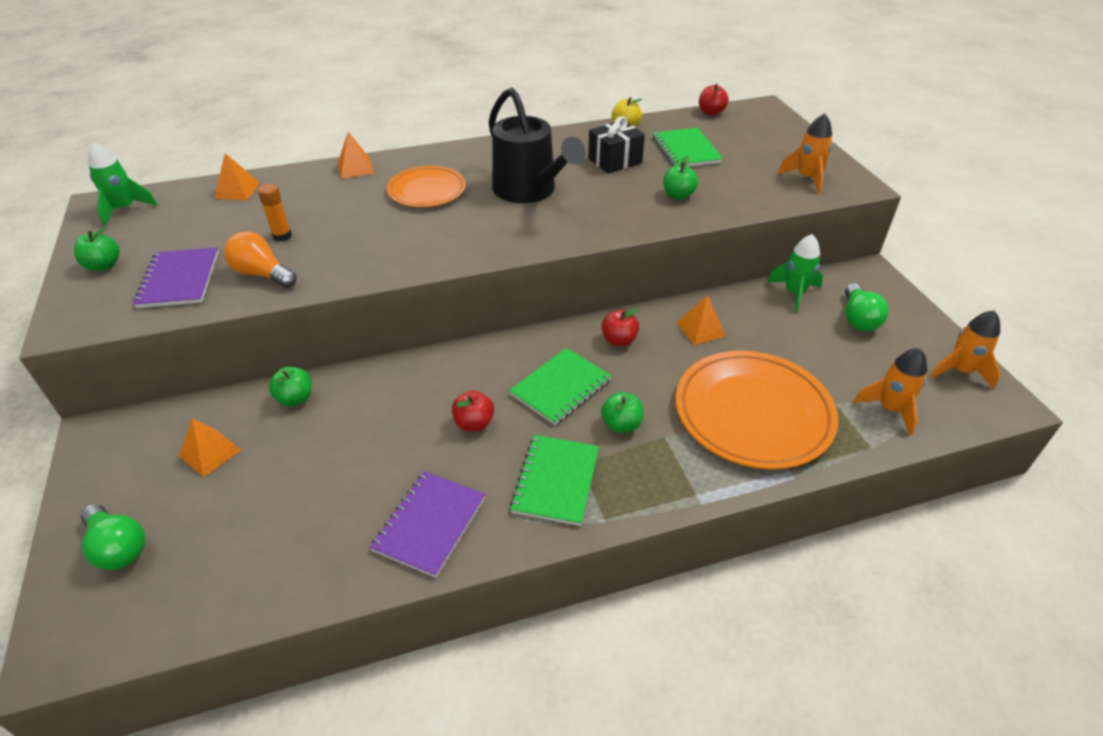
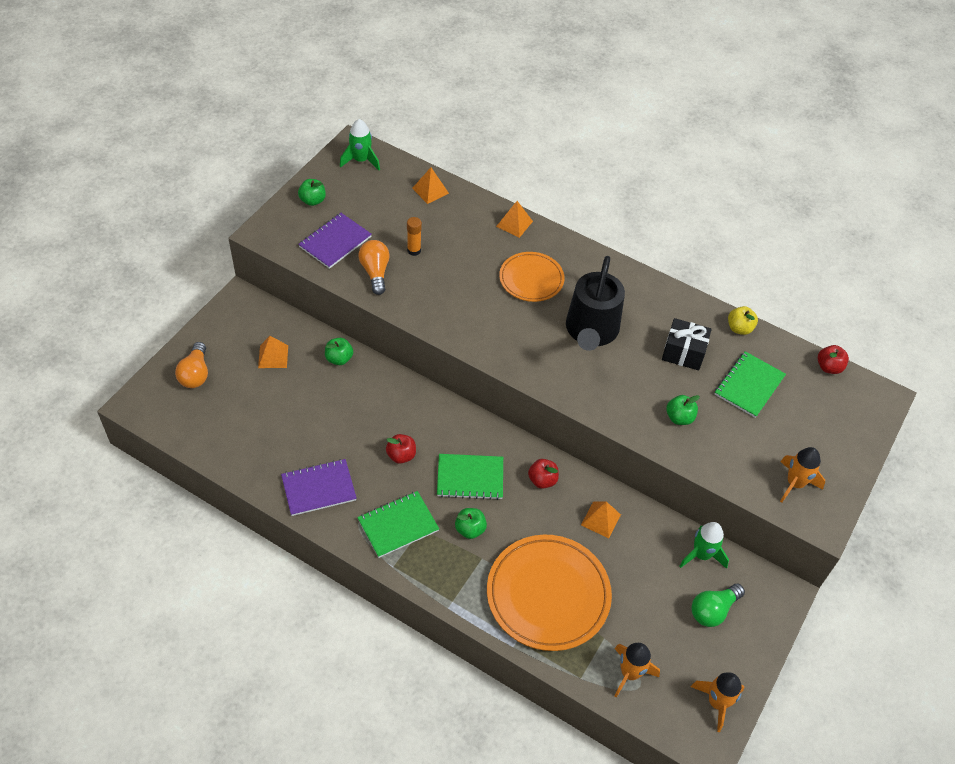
camera: 45 degrees right, 10 degrees up
green light bulb [81,504,145,570] -> orange light bulb [175,342,208,388]

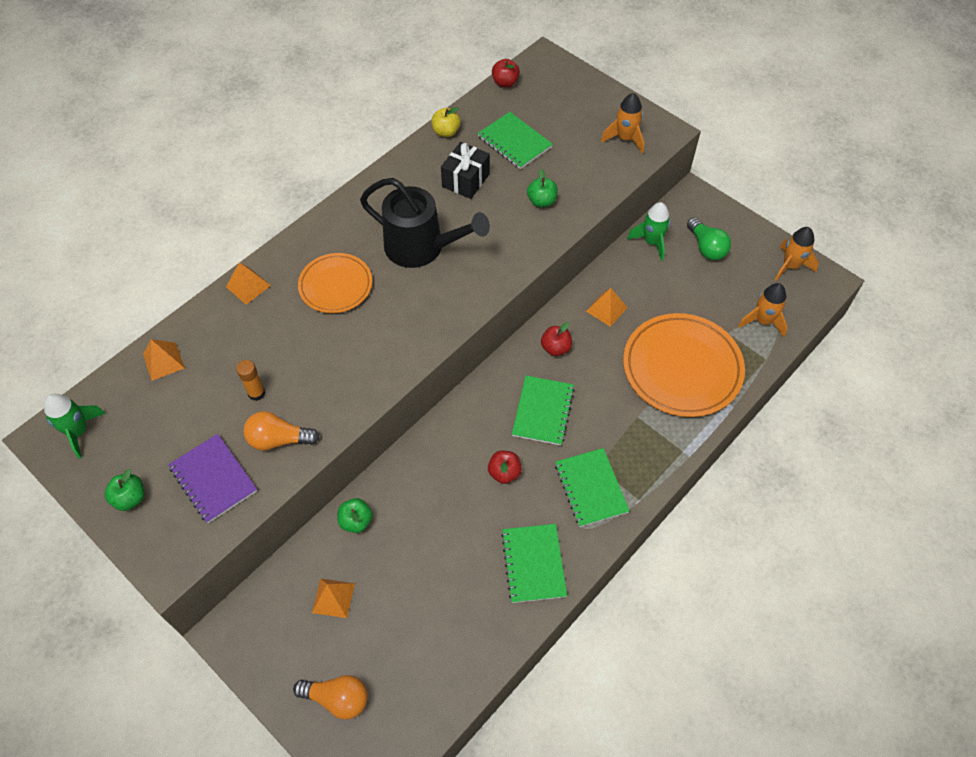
camera: 75 degrees left, 5 degrees up
purple notebook [281,459,357,516] -> green notebook [501,524,567,603]
green apple [455,508,487,539] -> none

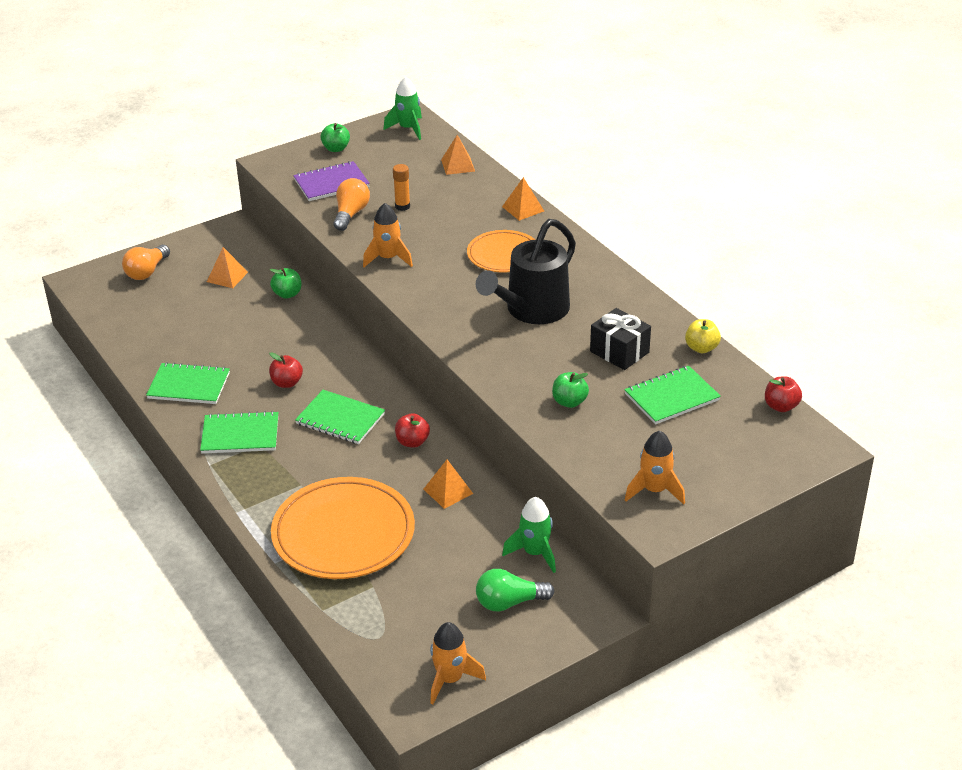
camera: 105 degrees right, 20 degrees down
orange rocket [738,283,788,337] -> orange rocket moved to [363,203,413,267]

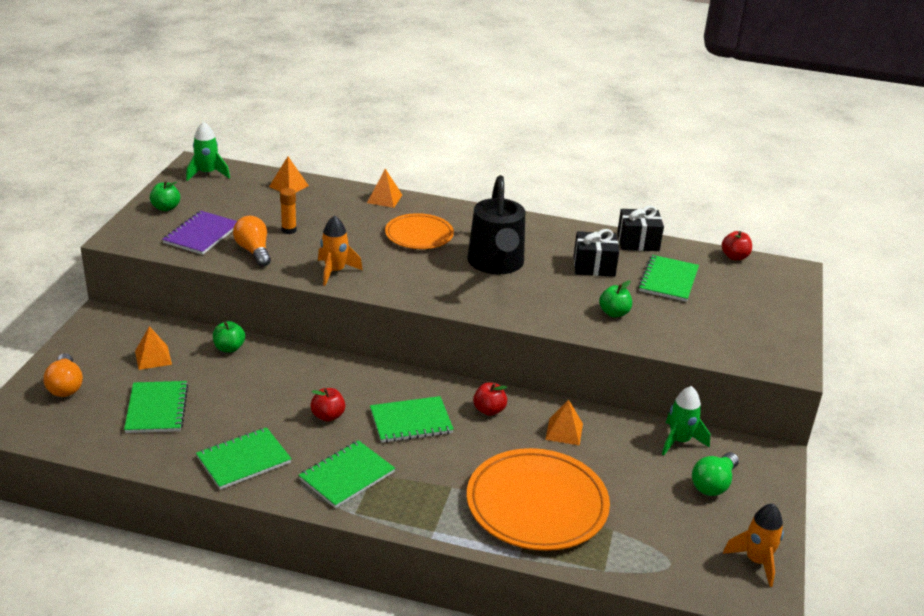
camera: 45 degrees left, 5 degrees down
orange rocket [625,431,685,505] -> none
yellow apple [685,319,721,353] -> black gift [617,206,664,251]
none -> green notebook [124,381,188,433]

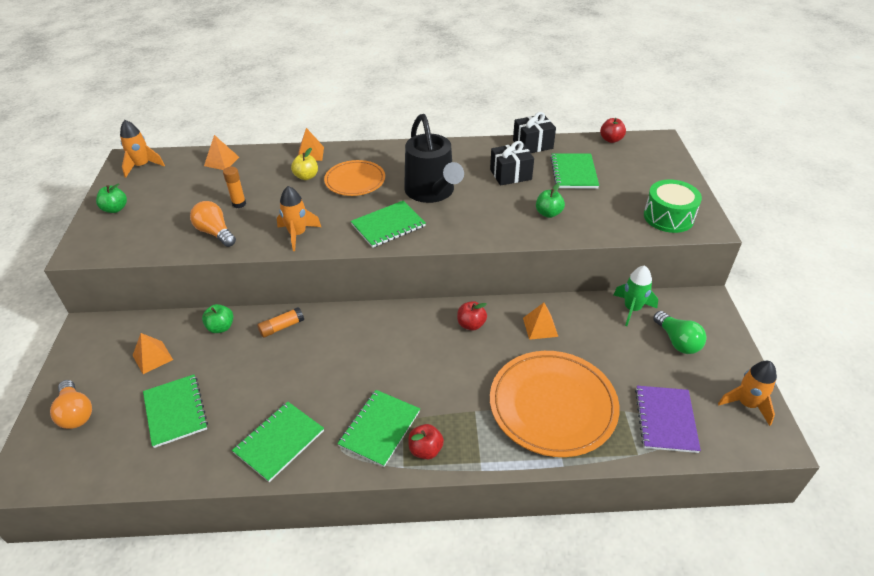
camera: 15 degrees left, 10 degrees up
purple notebook [162,211,237,255] -> purple notebook moved to [635,386,701,453]
green rocket [186,122,230,181] -> orange rocket [120,120,165,178]
red apple [310,388,345,422] -> red apple moved to [408,424,444,459]
green notebook [370,396,454,443] -> green notebook moved to [351,201,426,248]
green light bulb [692,452,739,496] -> green light bulb turned 45 degrees counterclockwise [653,311,706,354]
none -> orange glue stick [257,307,304,338]
none -> yellow apple [291,148,318,180]
none -> green drum [644,179,702,233]

